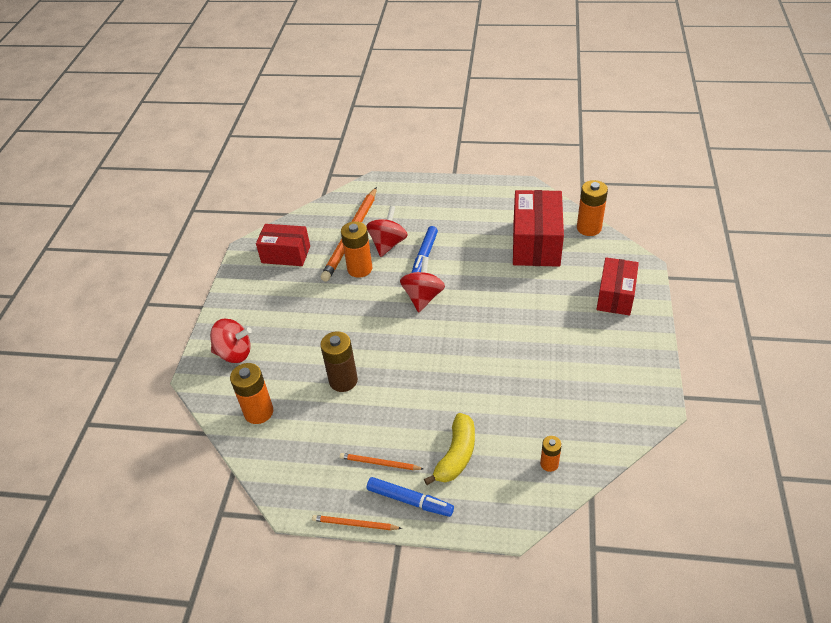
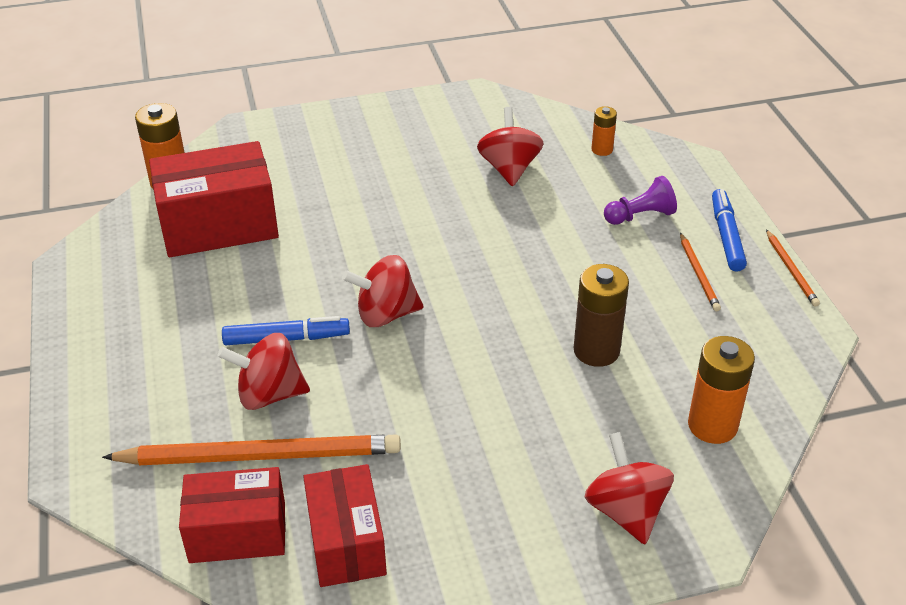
camera: 115 degrees left, 5 degrees down
orange battery [341,221,373,278] -> none
yellow banana [424,413,475,485] -> purple pawn [604,176,677,225]
red box [596,257,639,315] -> red box moved to [179,467,285,563]
none -> red spinning top [477,107,543,187]

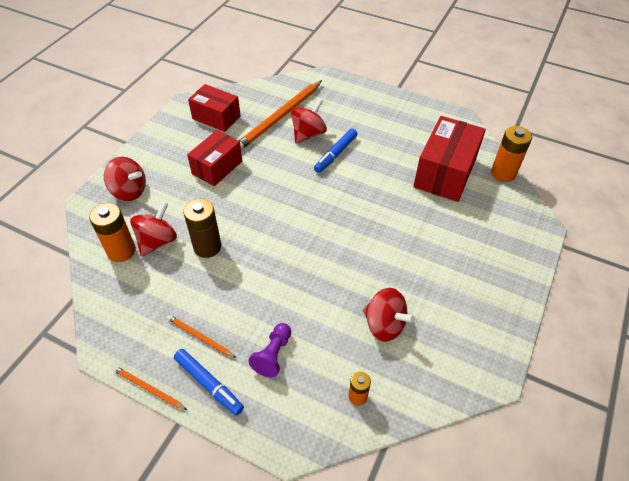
camera: 130 degrees right, 10 degrees up
red box [179,467,285,563] -> red box moved to [187,130,242,186]
red spinning top [342,255,423,327] -> red spinning top moved to [130,201,177,257]

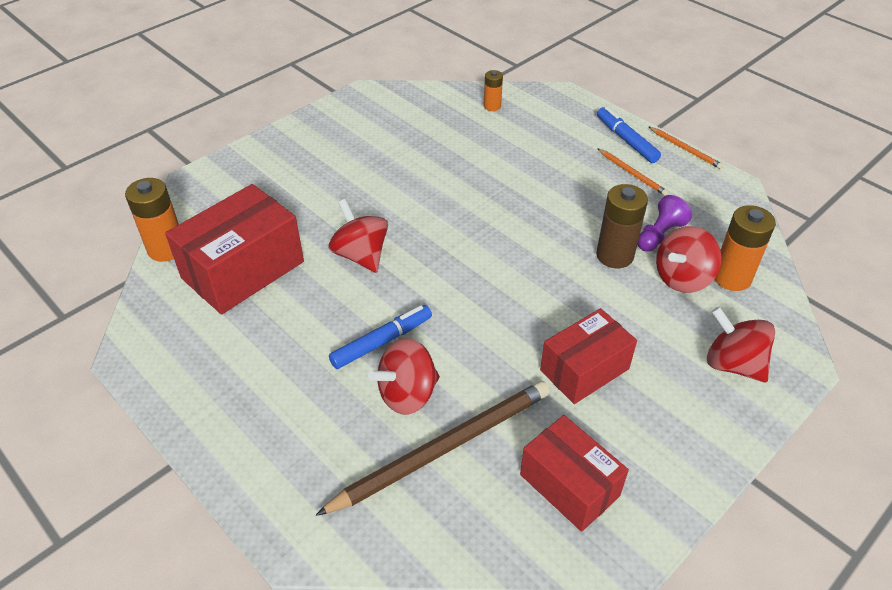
camera: 160 degrees left, 5 degrees down
orange pencil [239,80,322,150] -> brown pencil [316,381,550,516]
purple pawn [248,323,291,377] -> purple pawn moved to [637,195,692,252]
red spinning top [363,288,415,341] -> red spinning top moved to [329,199,388,273]

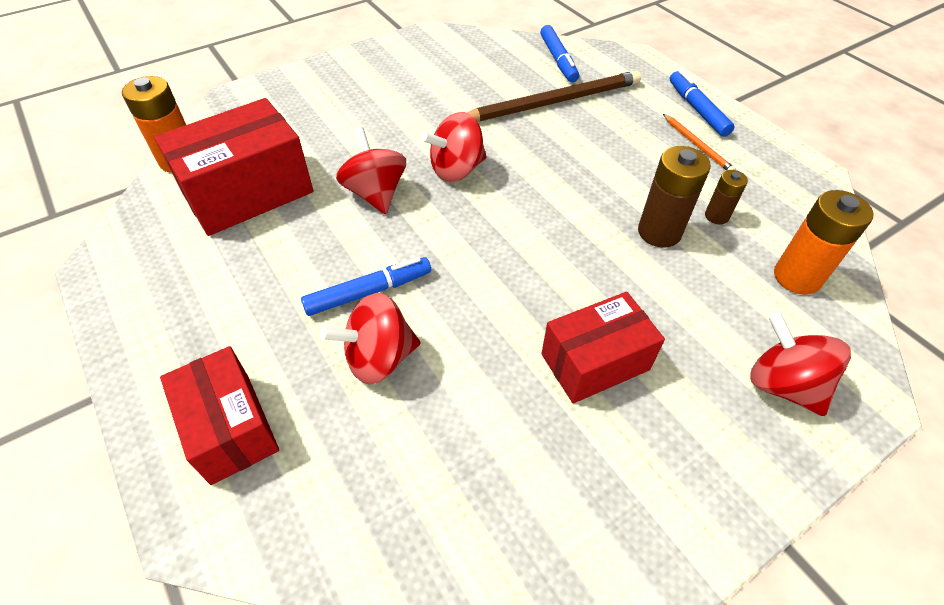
camera: 10 degrees right, 5 degrees up
brown pencil [316,381,550,516] -> brown pencil moved to [467,71,641,122]
orange battery [484,70,503,111] -> blue marker [540,25,579,82]
red box [520,415,629,532] -> red box moved to [160,346,279,485]
purple pawn [637,195,692,252] -> brown battery [705,170,748,224]
orange pencil [649,127,723,169] -> none
red spinning top [656,226,721,293] -> red spinning top moved to [421,112,487,182]

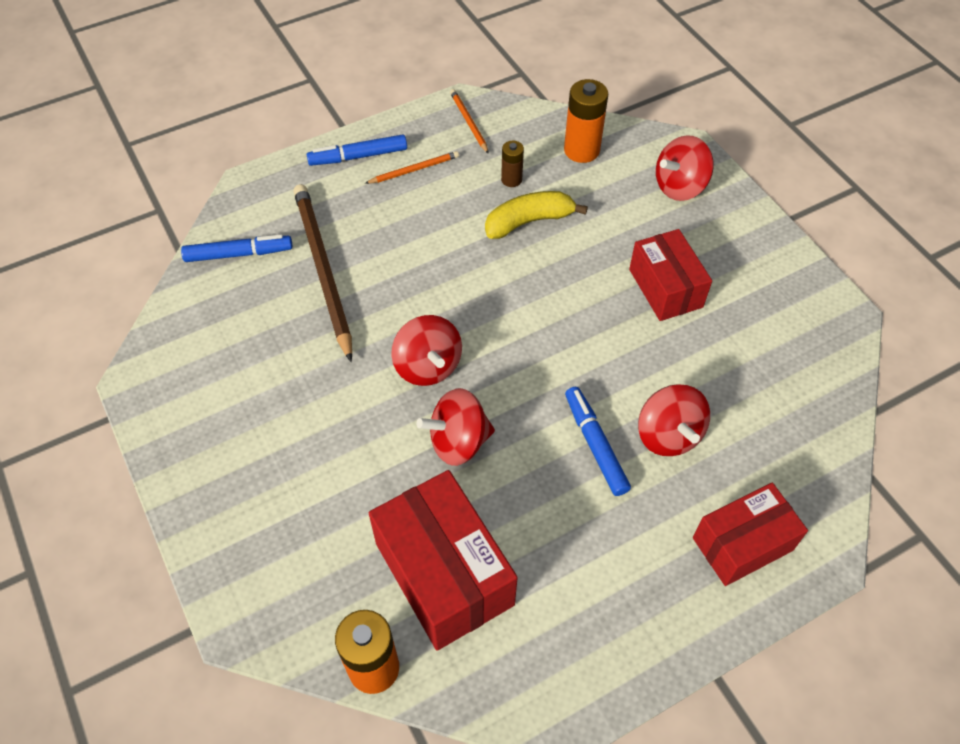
camera: 85 degrees left, 5 degrees up
brown battery [638,146,711,248] -> yellow banana [485,191,588,239]
none -> orange pencil [450,89,489,154]

